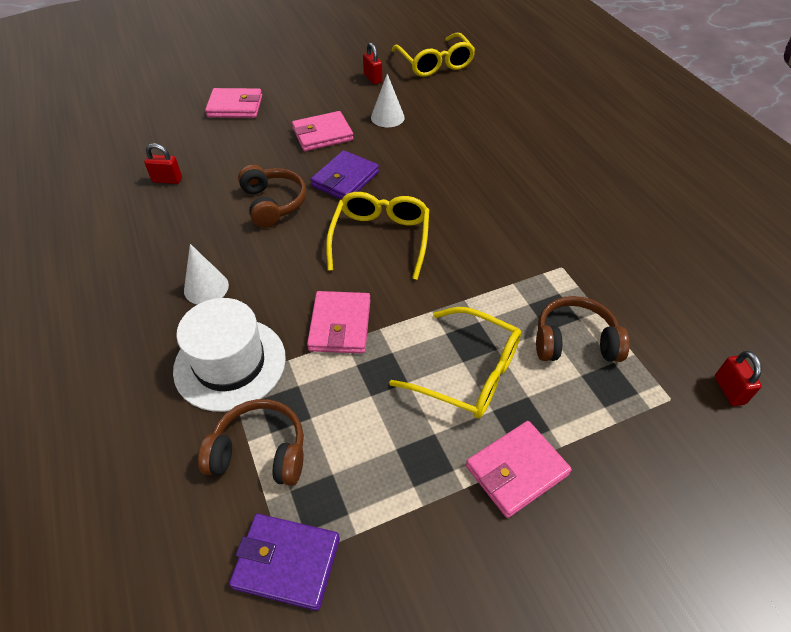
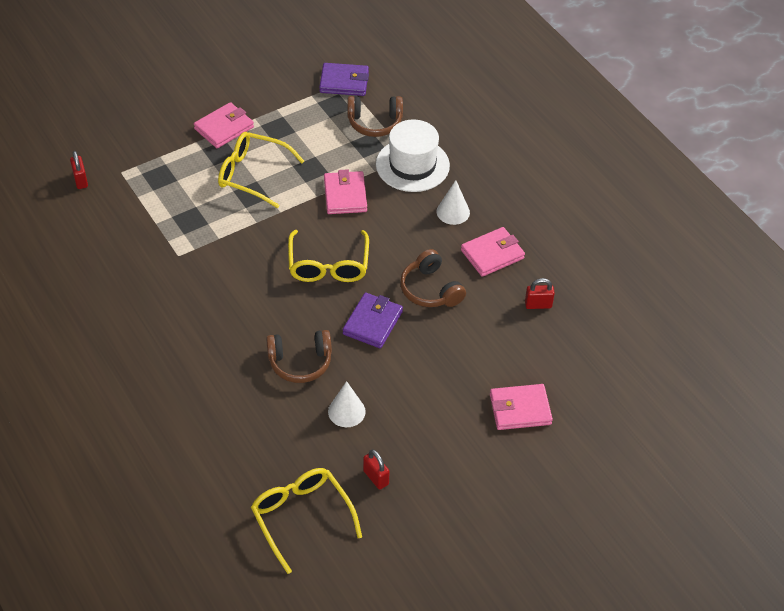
camera: 170 degrees right, 0 degrees up
pink wallet [292,111,354,151] -> pink wallet moved to [461,227,525,277]
brown headphones [536,296,630,362] -> brown headphones moved to [266,330,332,383]

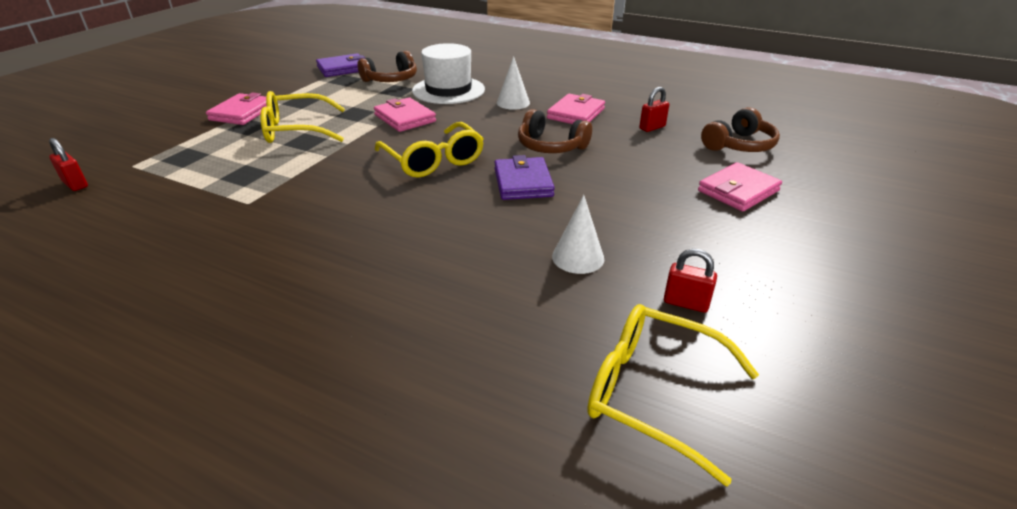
camera: 30 degrees left, 15 degrees down
brown headphones [266,330,332,383] -> brown headphones moved to [701,107,780,152]

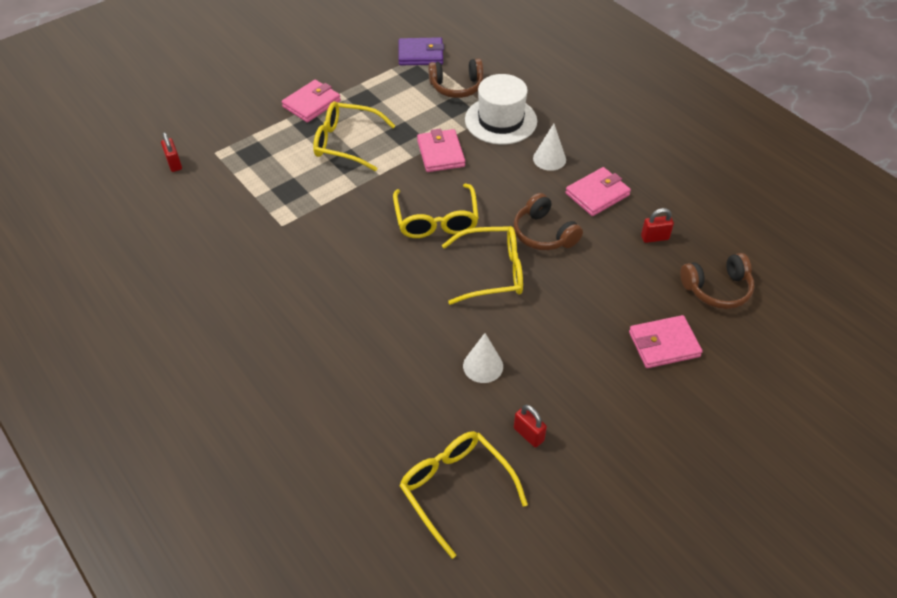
camera: 25 degrees right, 15 degrees up
purple wallet [494,155,555,200] -> yellow glasses [442,226,523,305]

